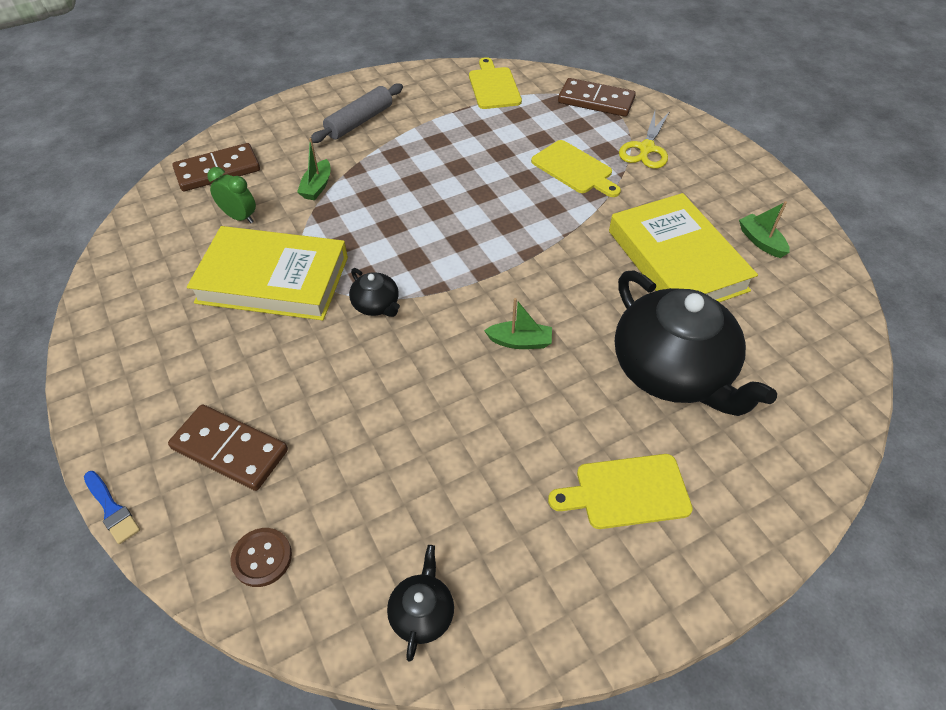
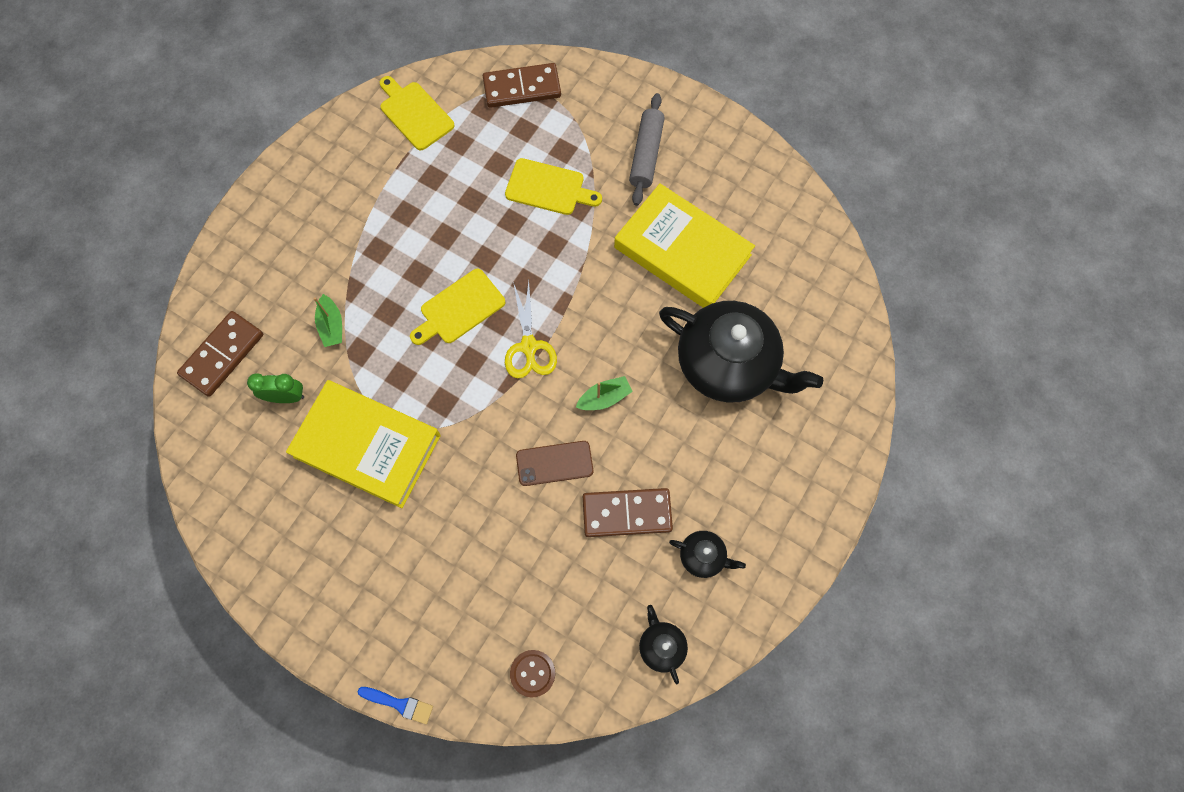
camera: 30 degrees left, 20 degrees up
brown domino [168,404,288,491] -> brown domino moved to [583,488,673,537]
yellow book [187,226,348,321] -> yellow book turned 45 degrees clockwise [286,380,441,508]
grey rolling pin [311,83,403,143] -> grey rolling pin moved to [629,93,665,206]
black teapot [349,268,400,317] -> black teapot moved to [669,531,746,578]
yellow cutting board [548,454,693,529] -> yellow cutting board moved to [410,269,505,345]
yellow scissors [619,111,670,169] -> yellow scissors moved to [505,281,557,378]
green boat [739,201,790,258] -> none
none -> brown phone [516,441,593,486]

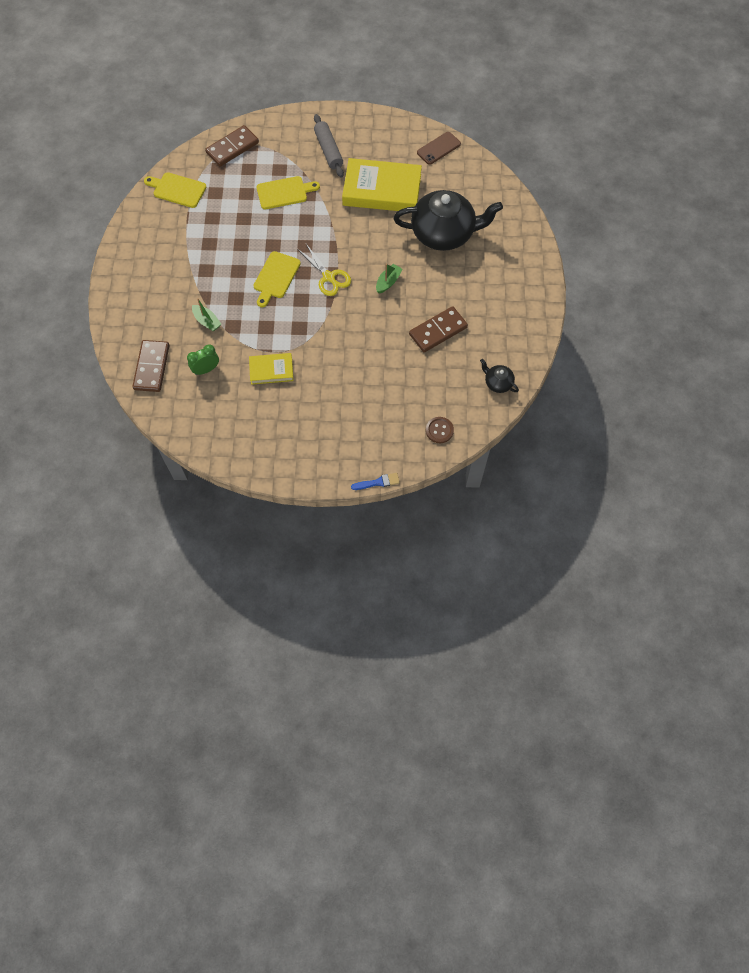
camera: 30 degrees left, 5 degrees down
yellow book [286,380,441,508] -> yellow book [249,353,294,385], size x0.53
brown phone [516,441,593,486] -> brown phone moved to [417,132,461,165]
black teapot [669,531,746,578] -> none

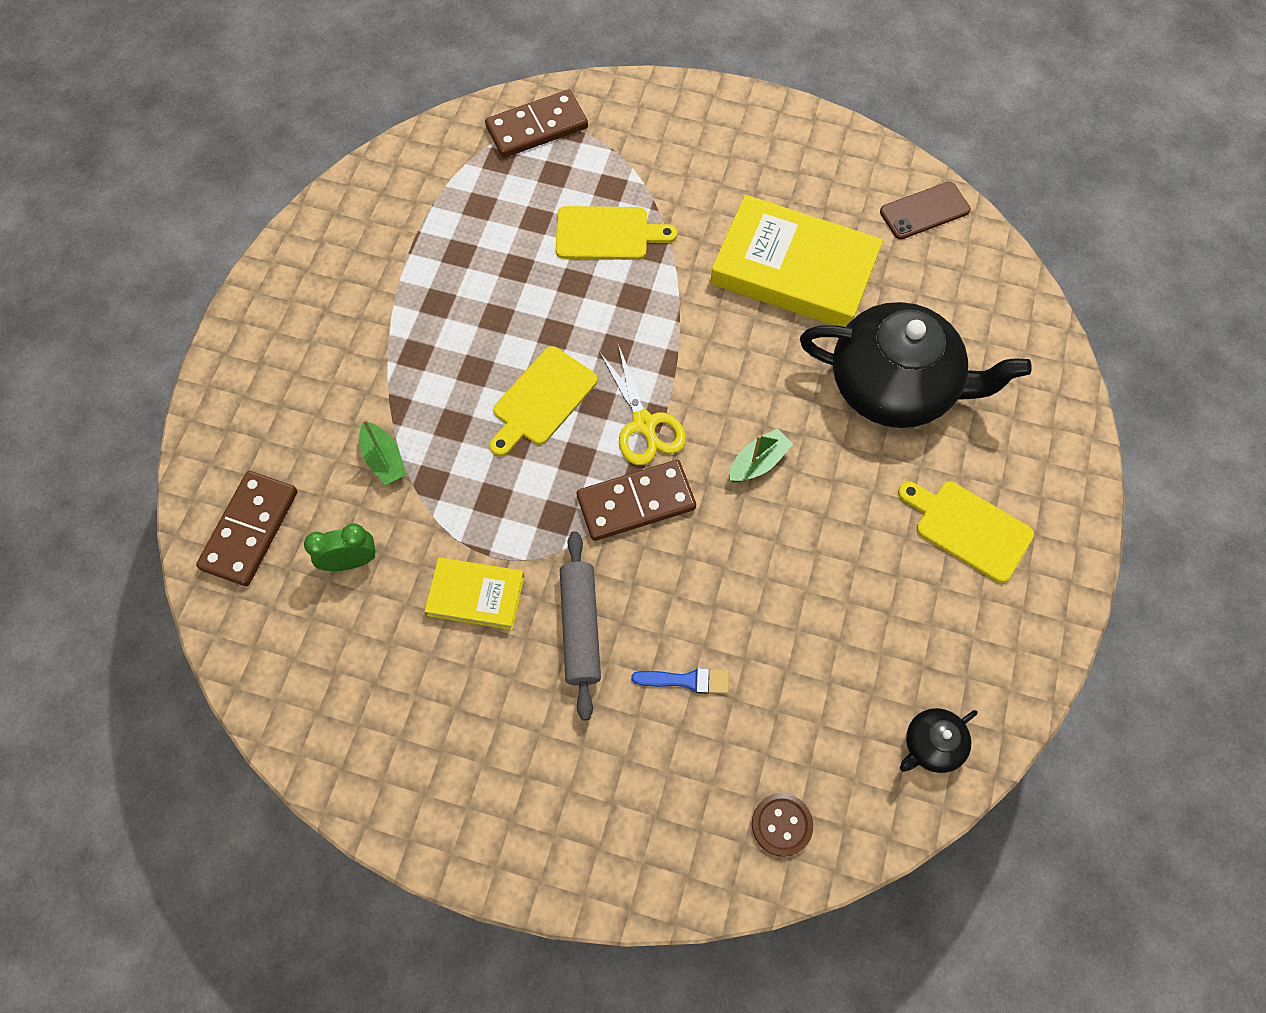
camera: 15 degrees right, 0 degrees up
yellow cutting board [144,172,206,208] -> yellow cutting board moved to [898,481,1034,583]
grey rolling pin [314,114,344,177] -> grey rolling pin moved to [560,531,601,721]
blue brush [351,473,400,490] -> blue brush moved to [631,668,729,694]
brown domino [409,306,468,352] -> brown domino moved to [577,460,696,541]
black teapot [480,359,519,393] -> black teapot turned 90 degrees counterclockwise [900,708,978,773]

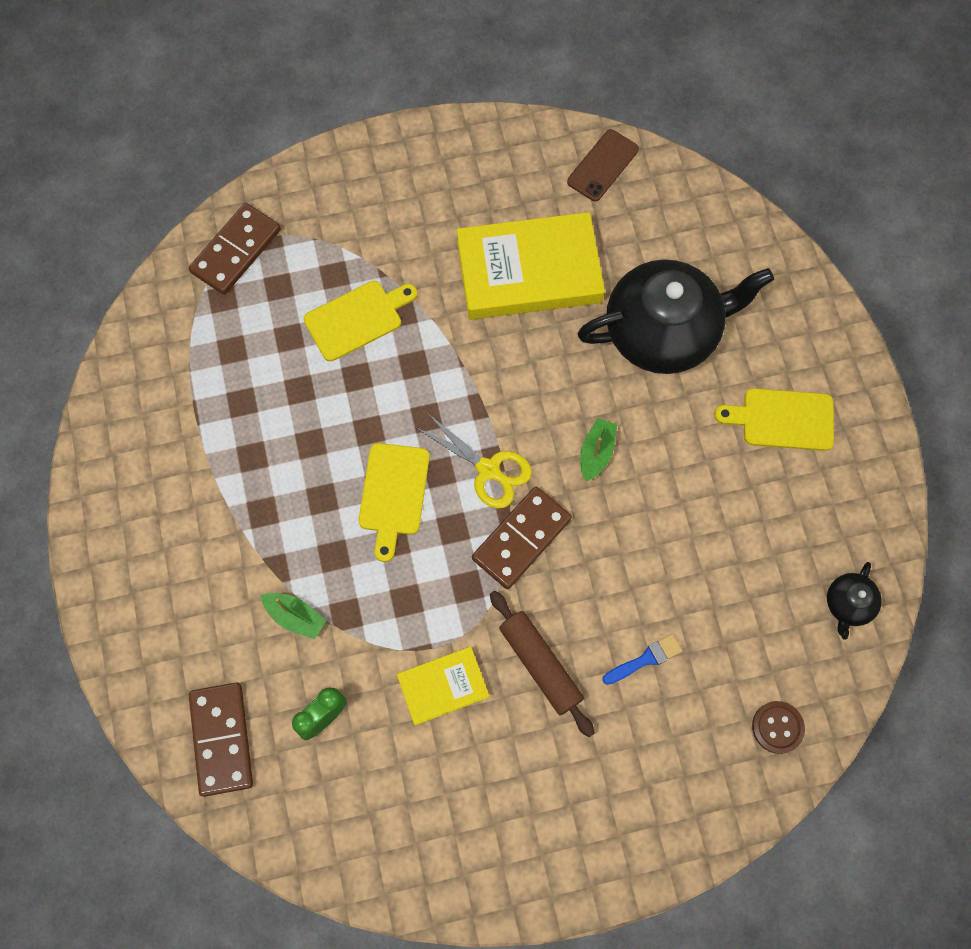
camera: 30 degrees left, 5 degrees up
grey rolling pin [560,531,601,721] -> brown rolling pin [490,591,595,737]

